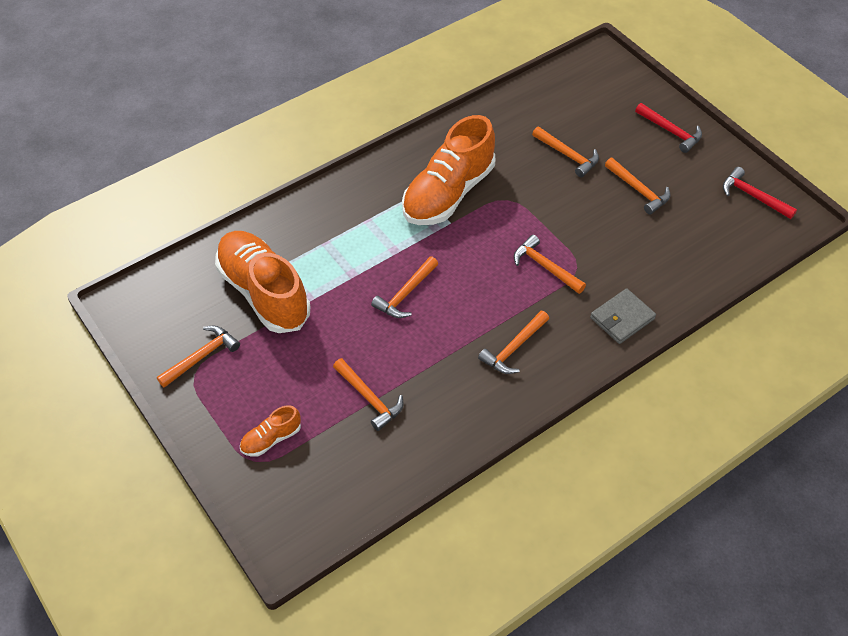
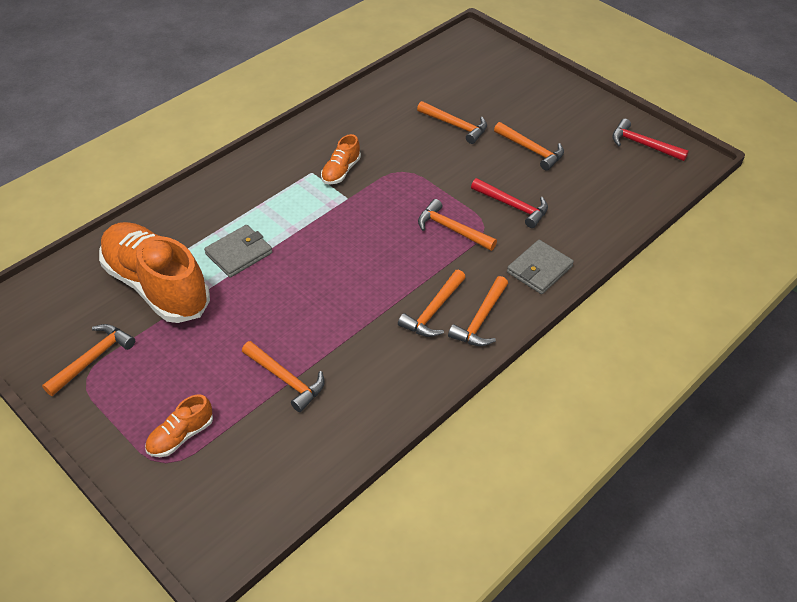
camera: 10 degrees left, 5 degrees down
orange hammer [371,256,438,318] -> orange hammer moved to [448,276,508,346]
orange shoe [402,115,495,225] -> orange shoe [321,134,361,185], size x0.45
red hammer [635,103,702,153] -> red hammer moved to [471,178,548,228]
none -> grey wallet [204,225,273,278]

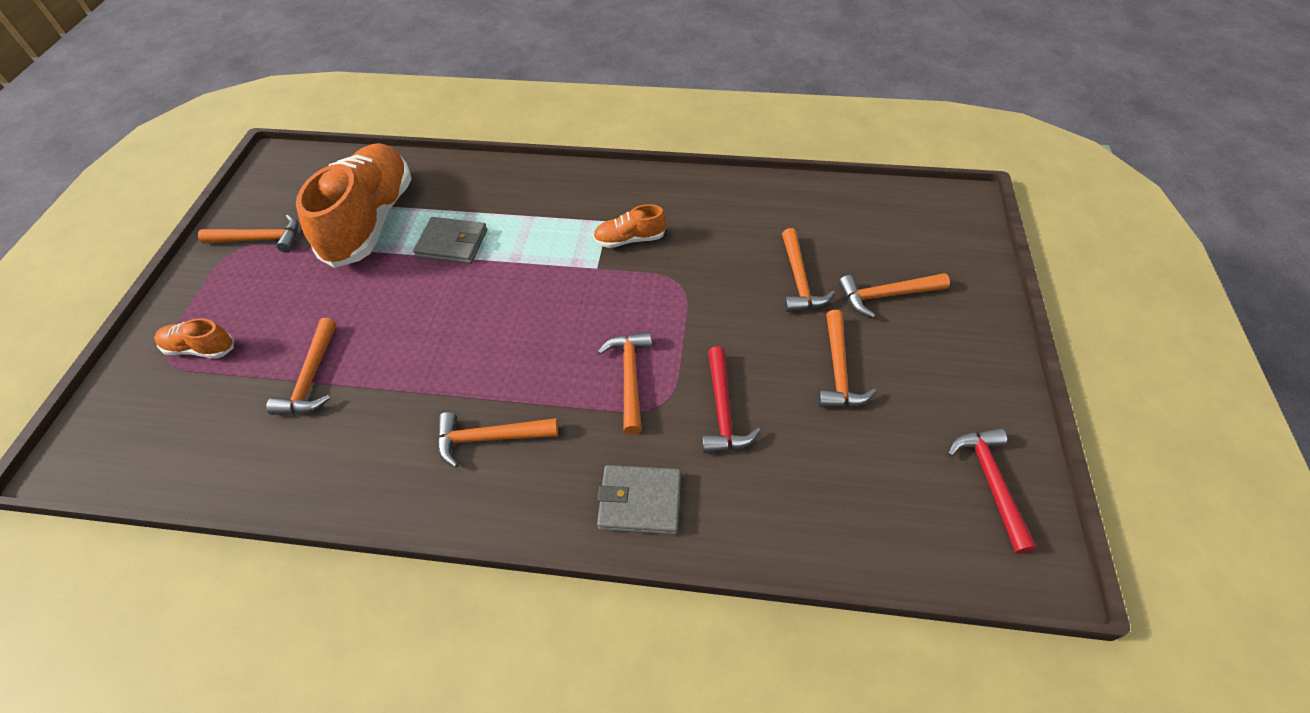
camera: 55 degrees right, 5 degrees up
orange hammer [448,276,508,346] -> orange hammer moved to [838,273,950,318]

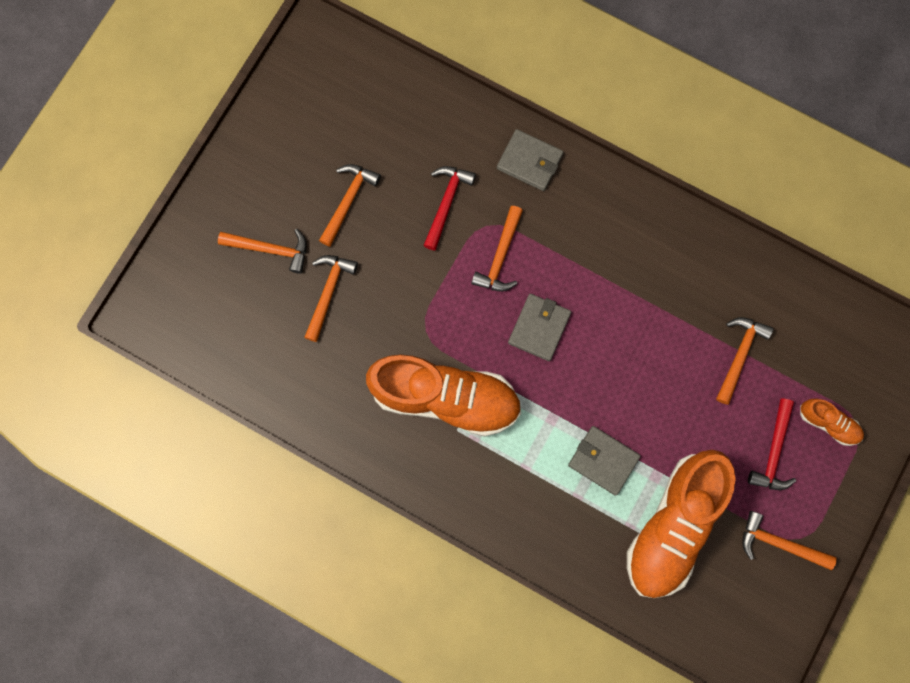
camera: 160 degrees left, 25 degrees up
orange hammer [437,412,558,468] -> none
orange shoe [593,204,666,248] -> orange shoe [366,355,521,437], size x2.25
red hammer [947,428,1037,554] -> red hammer moved to [748,398,796,490]
none -> grey wallet [508,294,571,361]

